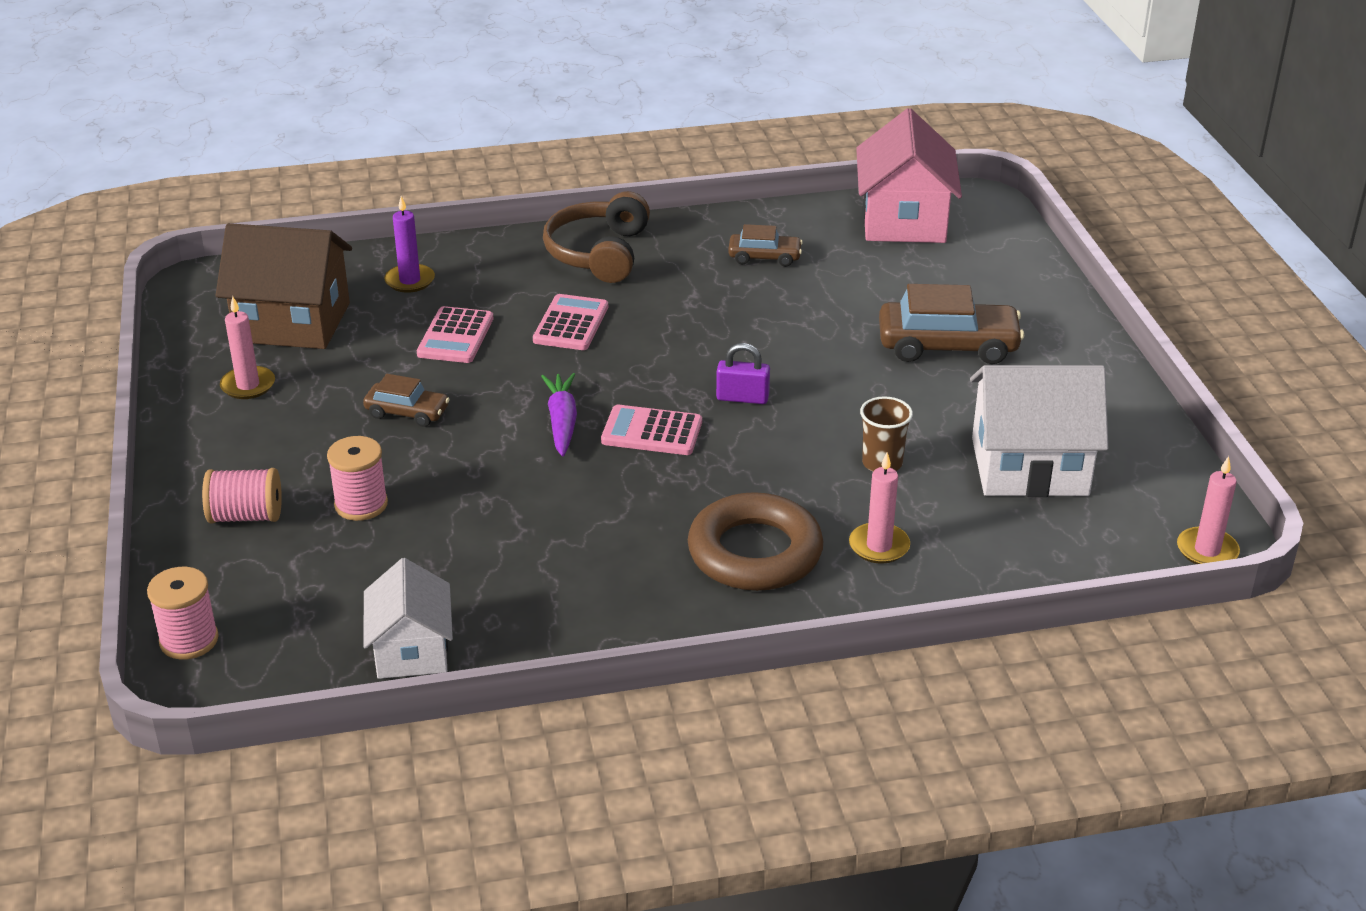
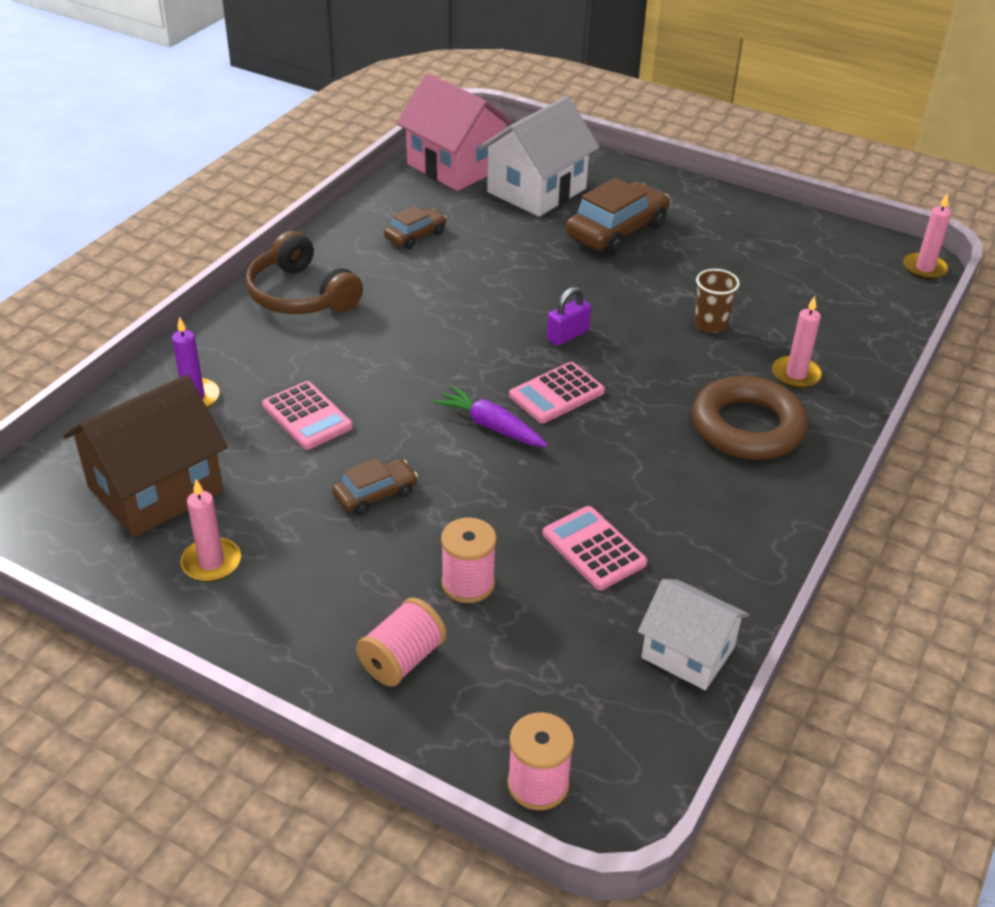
camera: 50 degrees left, 5 degrees up
pink calculator [533,294,608,350] -> pink calculator moved to [543,506,647,590]
white house [970,365,1108,497] -> white house moved to [478,96,600,217]

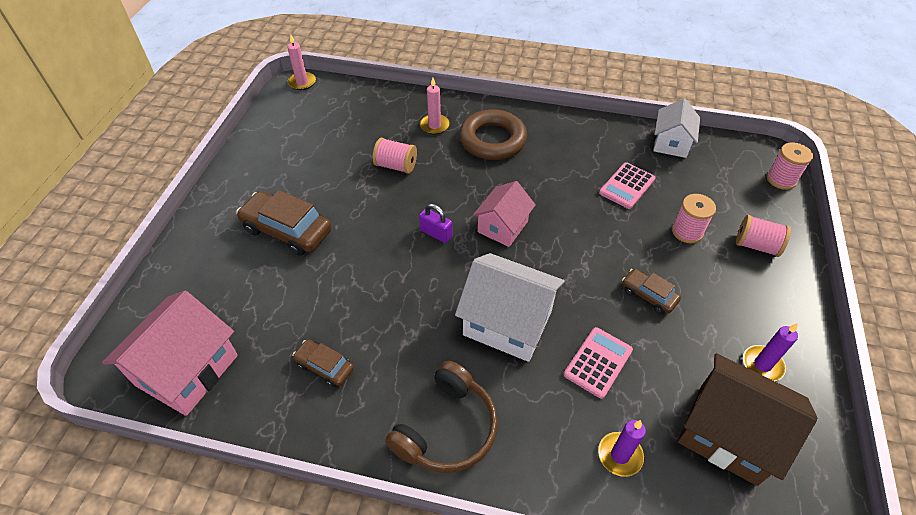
camera: 105 degrees left, 10 degrees up
pink candle [181,479,241,582] -> purple candle [743,323,798,381]
purple carrot [434,385,548,447] -> none
white house [478,96,600,217] -> white house moved to [455,253,565,362]
pink calculator [509,362,605,423] -> pink house [473,181,536,247]
brown cup [694,269,740,333] -> pink spool [373,138,417,174]

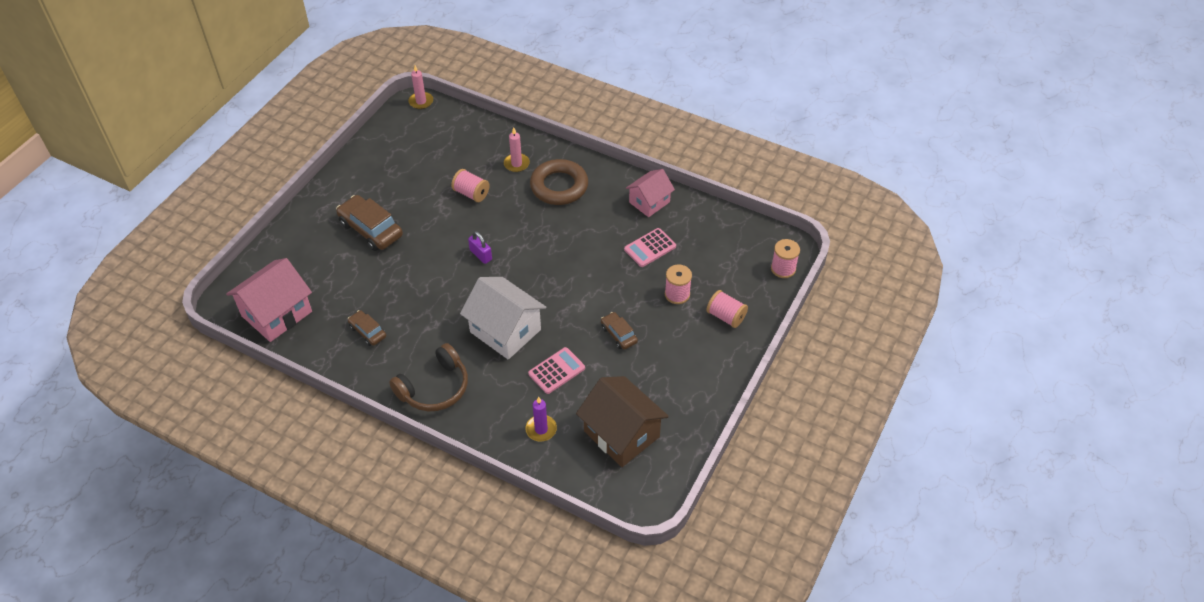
camera: 15 degrees right, 0 degrees up
pink house [473,181,536,247] -> pink house moved to [626,169,675,217]
white house [653,98,700,158] -> none
purple candle [743,323,798,381] -> none

